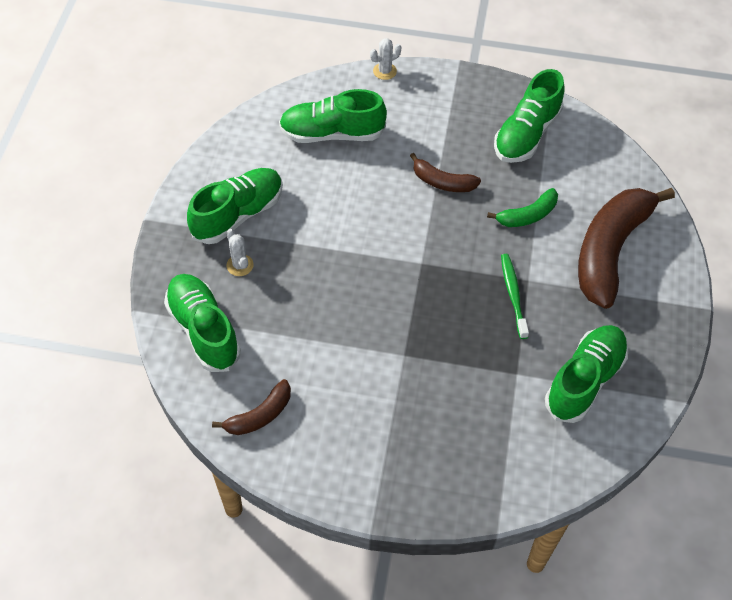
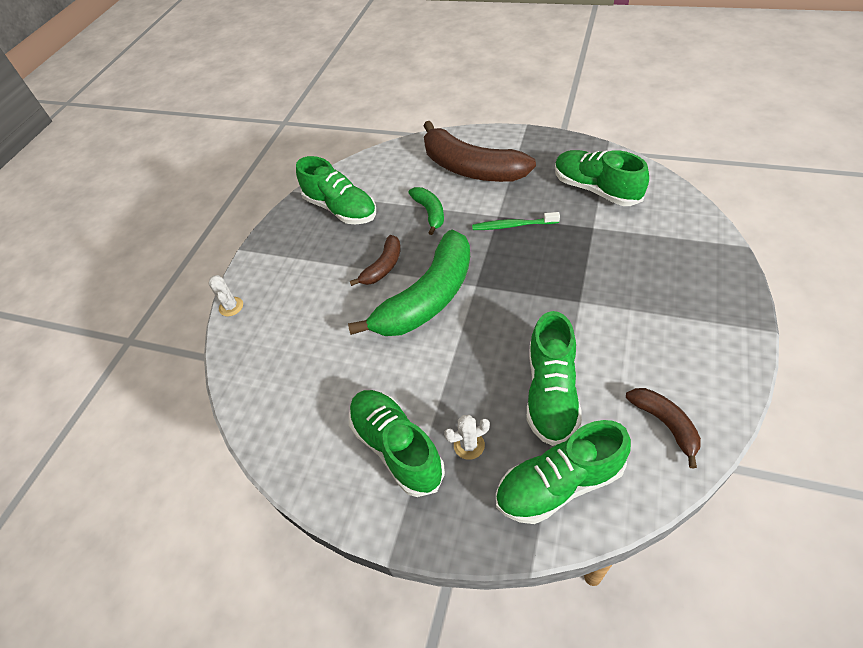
camera: 75 degrees left, 5 degrees down
green shoe [279,89,387,143] -> green shoe moved to [527,311,582,446]
none -> green banana [348,230,470,336]

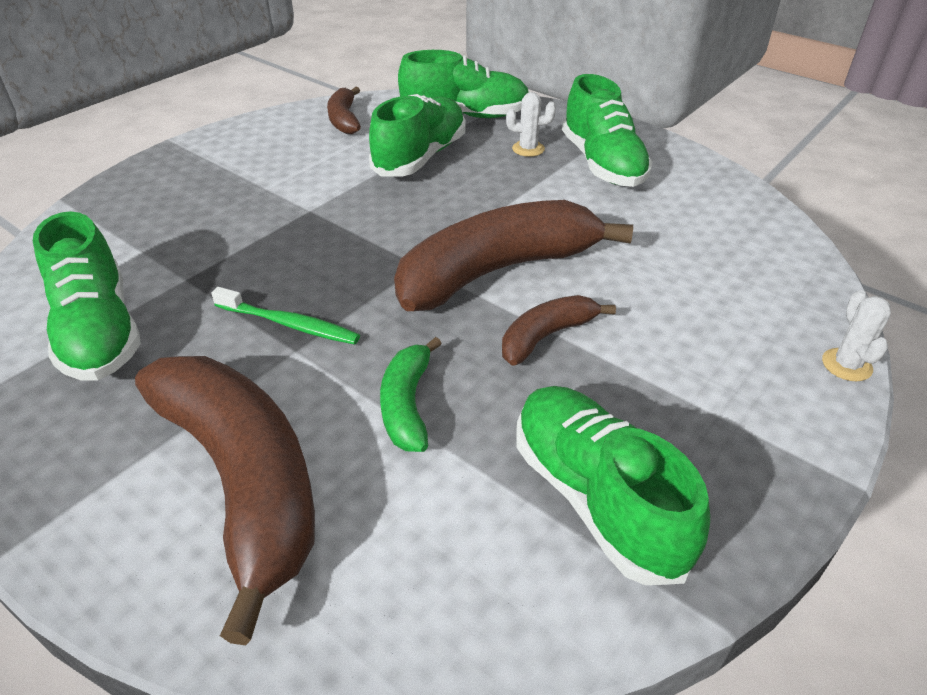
camera: 165 degrees left, 10 degrees down
green banana [348,230,470,336] -> brown banana [394,200,633,311]

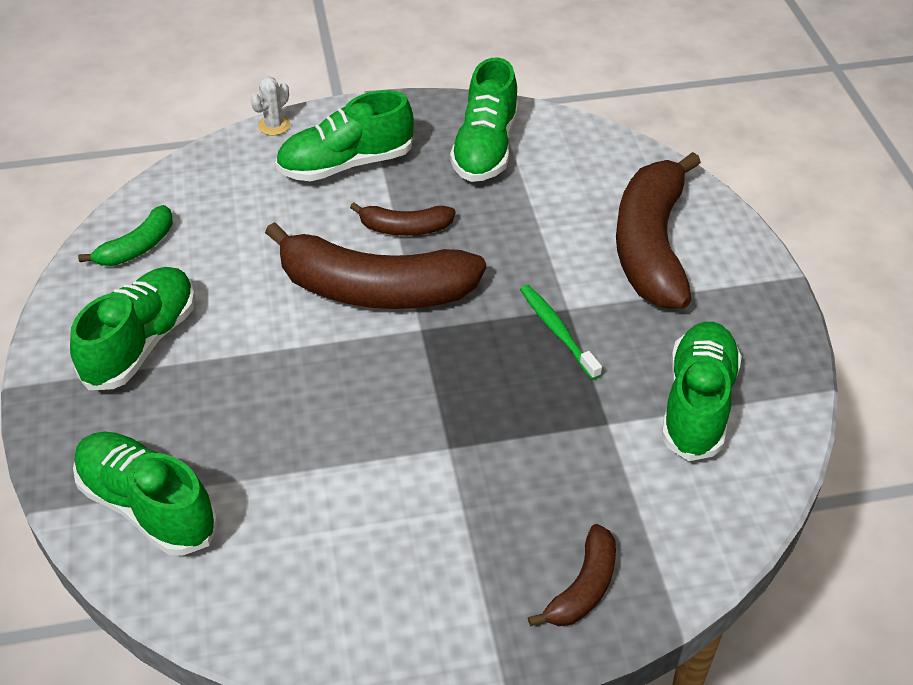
camera: 140 degrees left, 5 degrees up
brown banana [327,87,361,134] -> brown banana moved to [528,524,616,626]
green shoe [369,94,466,176] -> green shoe moved to [276,90,414,181]
green banana [380,337,442,452] -> green banana moved to [78,205,173,266]
white cactus [506,92,556,157] -> none

